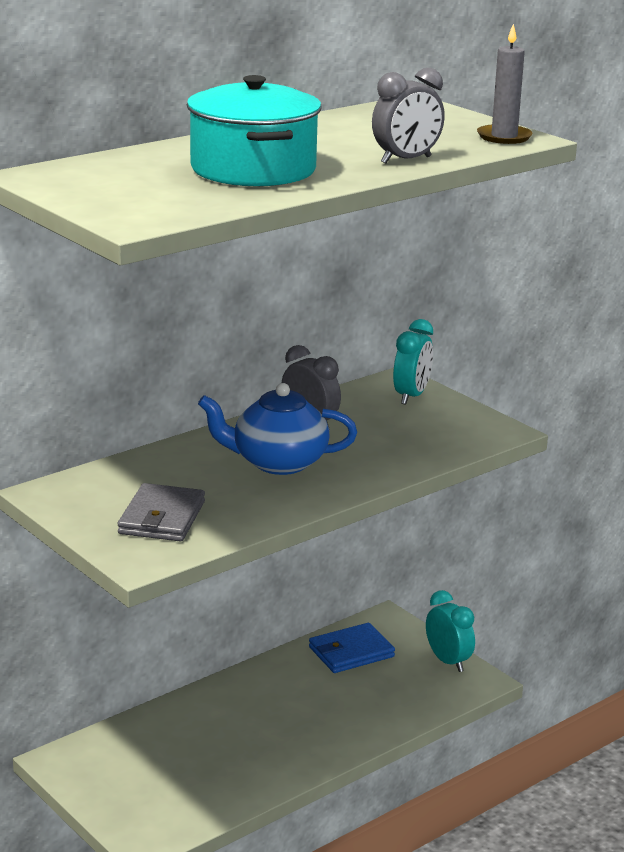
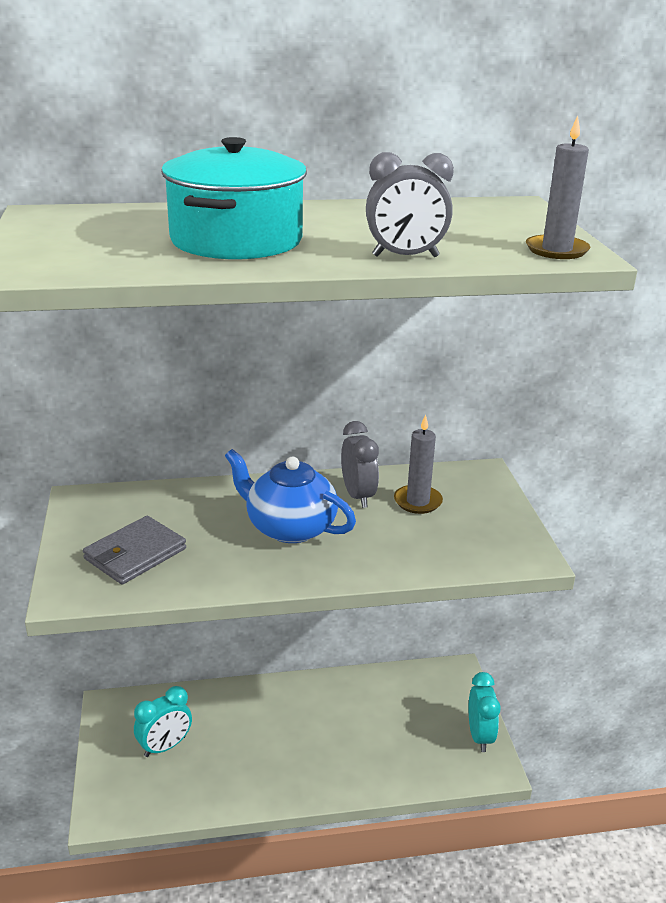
camera: 30 degrees right, 5 degrees up
blue wallet [309,623,395,673] -> none
turquoise clock [393,319,433,405] -> turquoise clock moved to [134,686,192,757]
none -> grey candle [394,415,443,514]

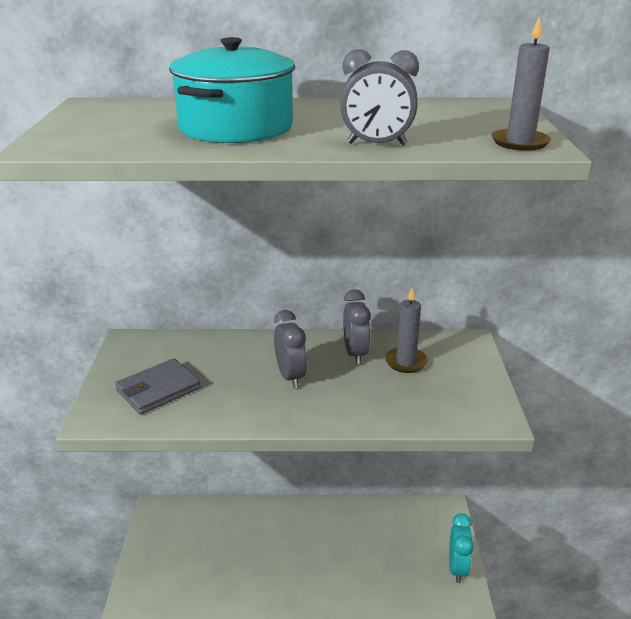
camera: 10 degrees right, 0 degrees up
turquoise clock [134,686,192,757] -> none
blue teapot [225,449,356,543] -> grey clock [274,310,307,388]

